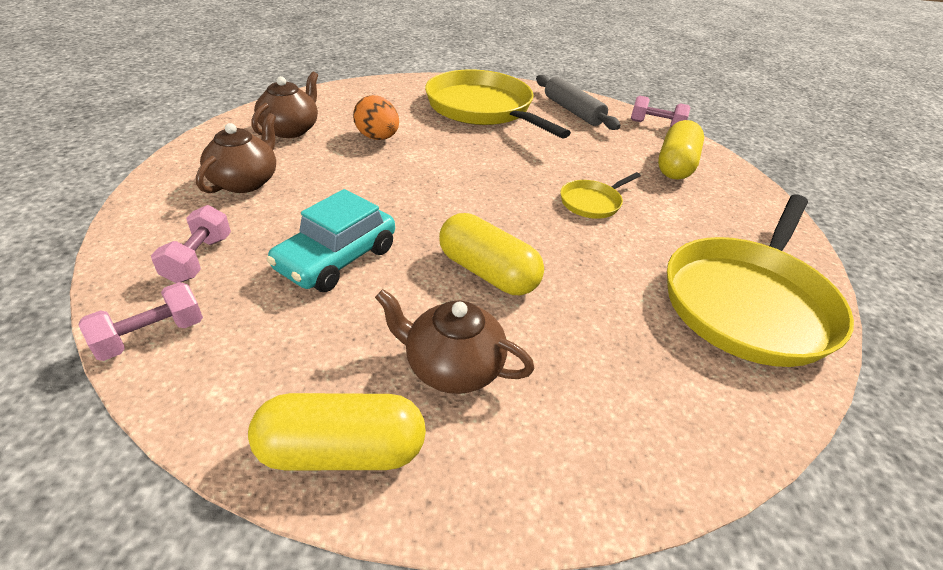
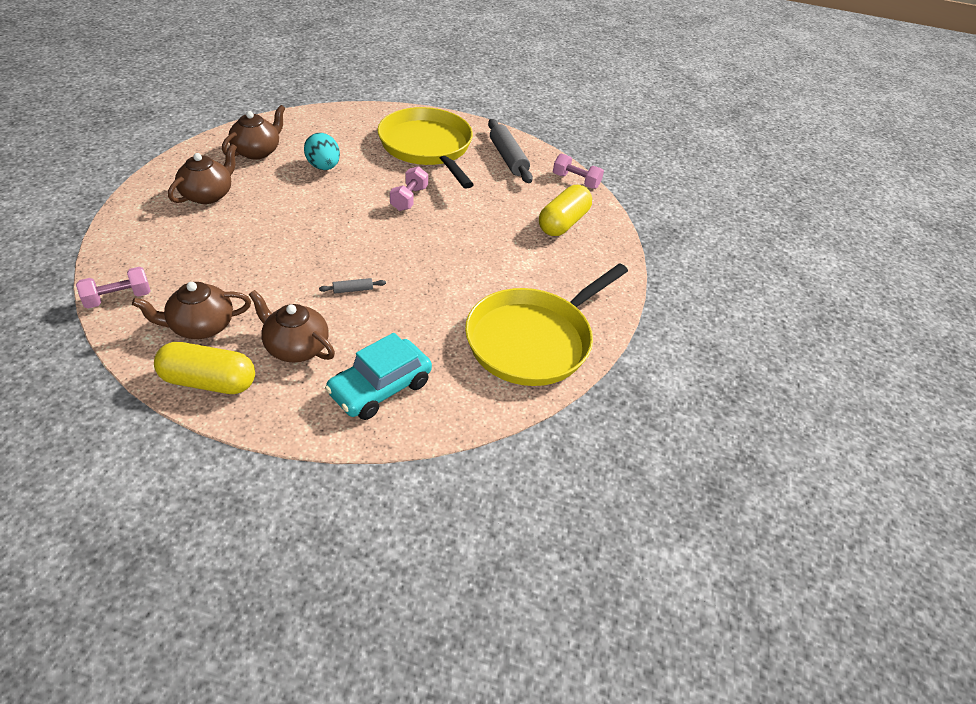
camera: 10 degrees right, 5 degrees up
pink dumbbell [151,205,231,283] -> pink dumbbell moved to [390,166,428,211]
turquoise car [267,189,395,292] -> turquoise car moved to [325,333,432,420]
orange egg [353,95,399,140] -> turquoise egg [304,133,340,170]
yellow capsule [439,213,544,295] -> grey rolling pin [319,278,386,293]
yellow pan [560,172,641,219] -> none
none -> brown teapot [132,282,251,339]

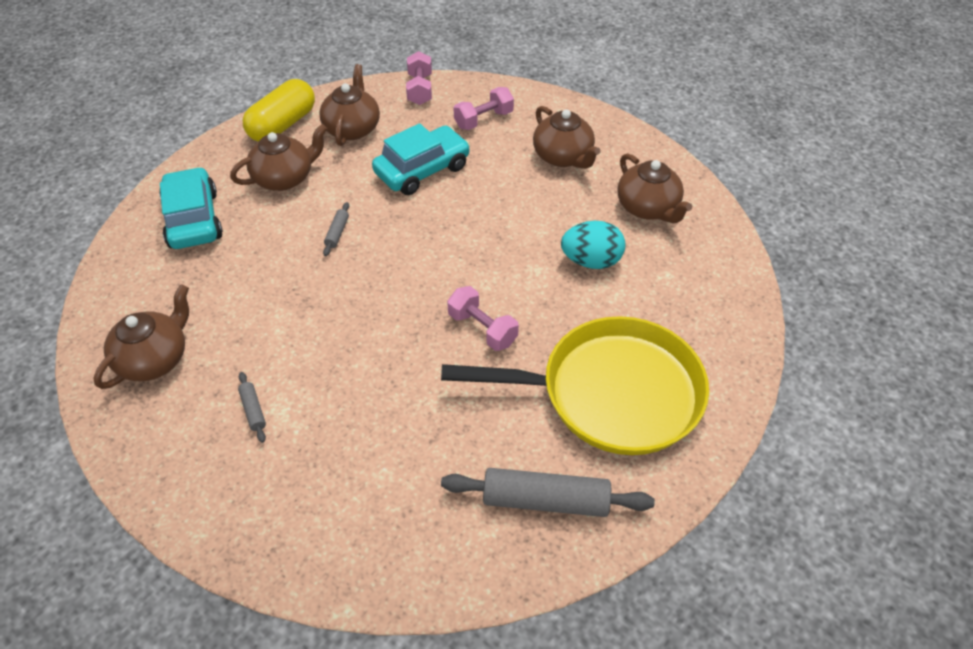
camera: 120 degrees right, 5 degrees up
yellow pan [465,263,628,386] -> brown teapot [94,284,189,389]
yellow capsule [539,185,592,236] -> none
pink dumbbell [553,154,604,189] -> pink dumbbell moved to [454,87,514,130]
none -> grey rolling pin [238,372,266,443]
none -> turquoise car [372,123,470,195]

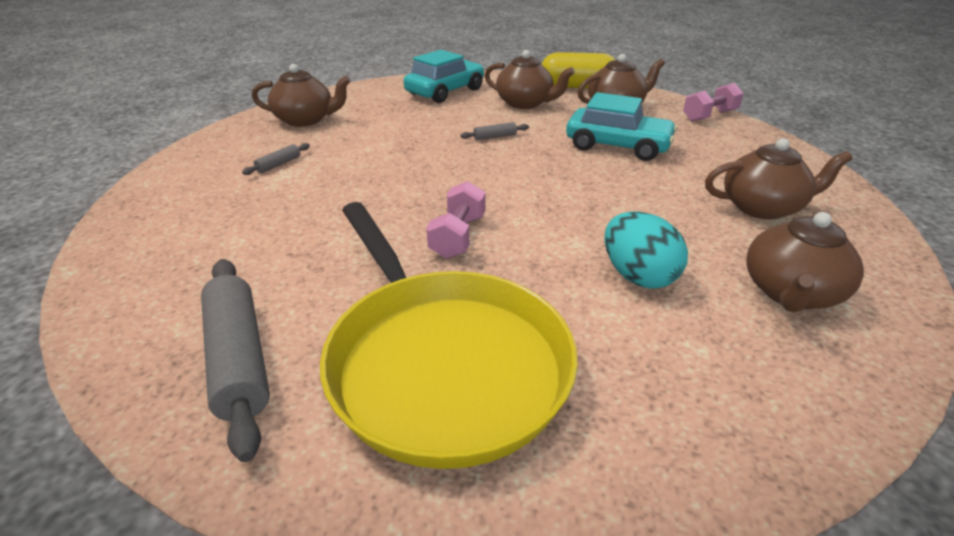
camera: 60 degrees right, 15 degrees down
pink dumbbell [454,87,514,130] -> none
brown teapot [533,106,600,169] -> brown teapot turned 120 degrees counterclockwise [705,138,853,220]

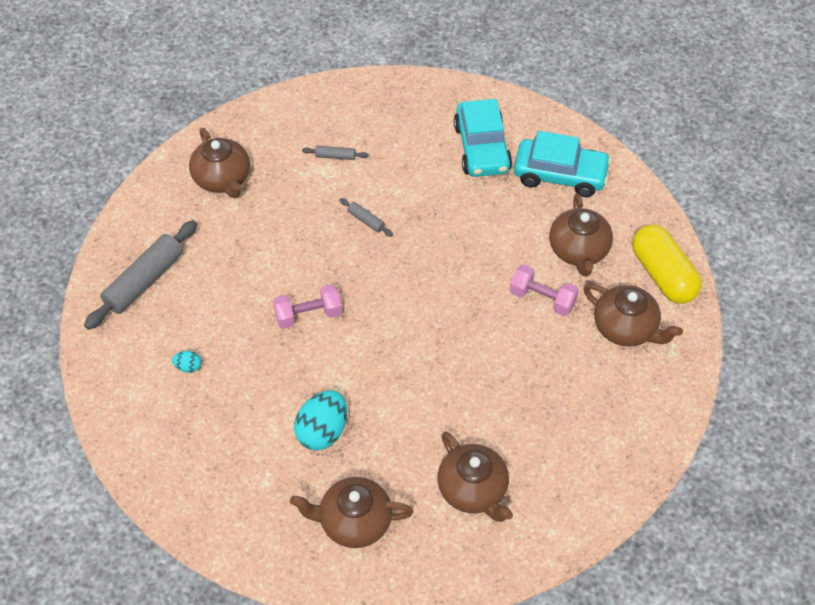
camera: 60 degrees right, 20 degrees up
brown teapot [252,64,351,127] -> brown teapot moved to [189,128,250,198]
yellow pan [320,202,578,469] -> turquoise egg [172,351,202,373]
grey rolling pin [460,122,529,140] -> grey rolling pin moved to [340,198,393,237]
turquoise car [566,92,678,161] -> turquoise car moved to [454,99,512,177]
pink dumbbell [683,83,744,122] -> pink dumbbell moved to [510,265,579,316]

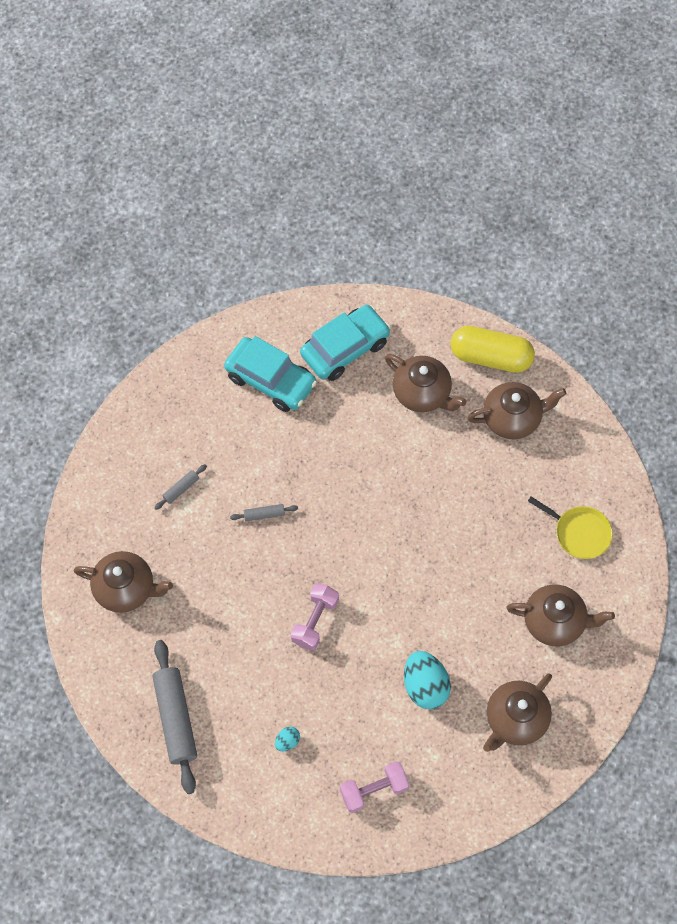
camera: 50 degrees left, 10 degrees up
pink dumbbell [510,265,579,316] -> pink dumbbell moved to [340,761,409,813]
none -> yellow pan [528,497,613,559]

